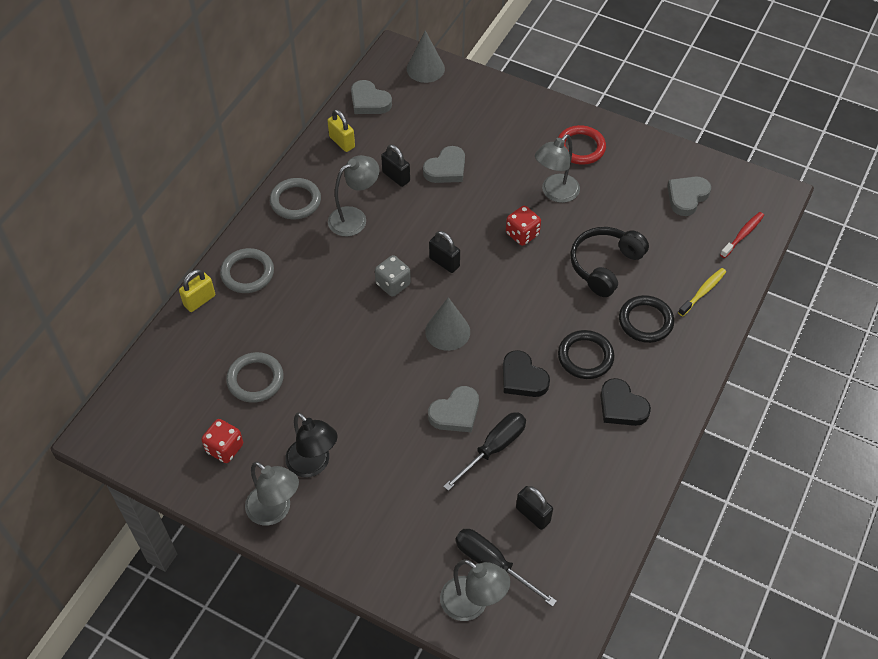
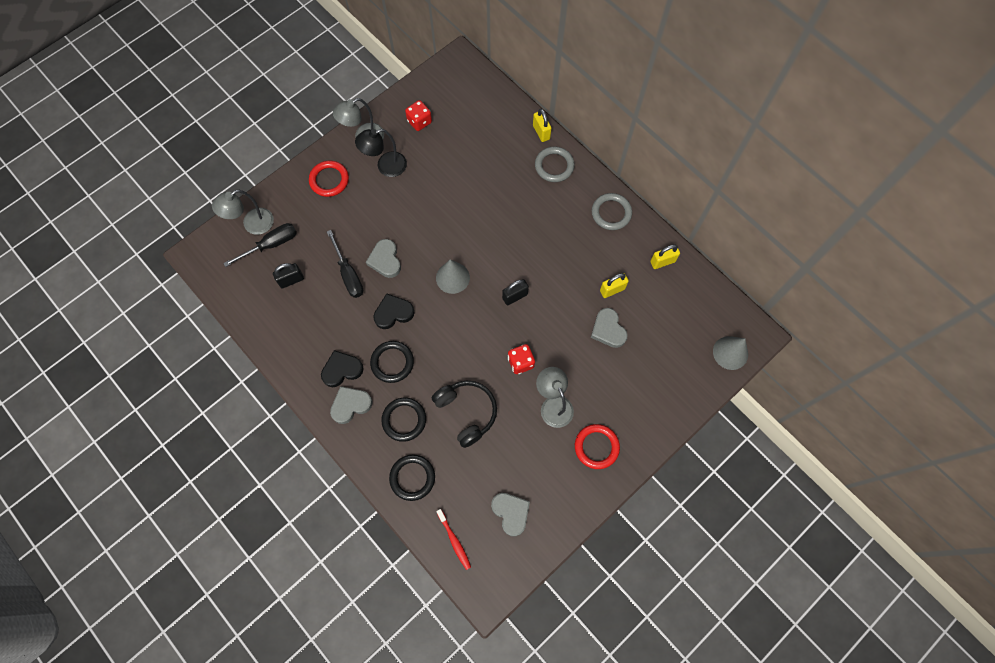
camera: 110 degrees right, 15 degrees up
grey ring [226,352,284,403] -> none
grey lamp [328,155,379,237] -> none
grey heart [351,80,392,114] -> grey heart moved to [330,386,373,424]
grey dice [375,255,411,297] -> none
black padlock [381,144,410,187] -> yellow padlock [600,273,629,298]
yellow toothbrush [678,268,726,316] -> black ring [389,454,435,501]
none -> red ring [309,161,349,197]

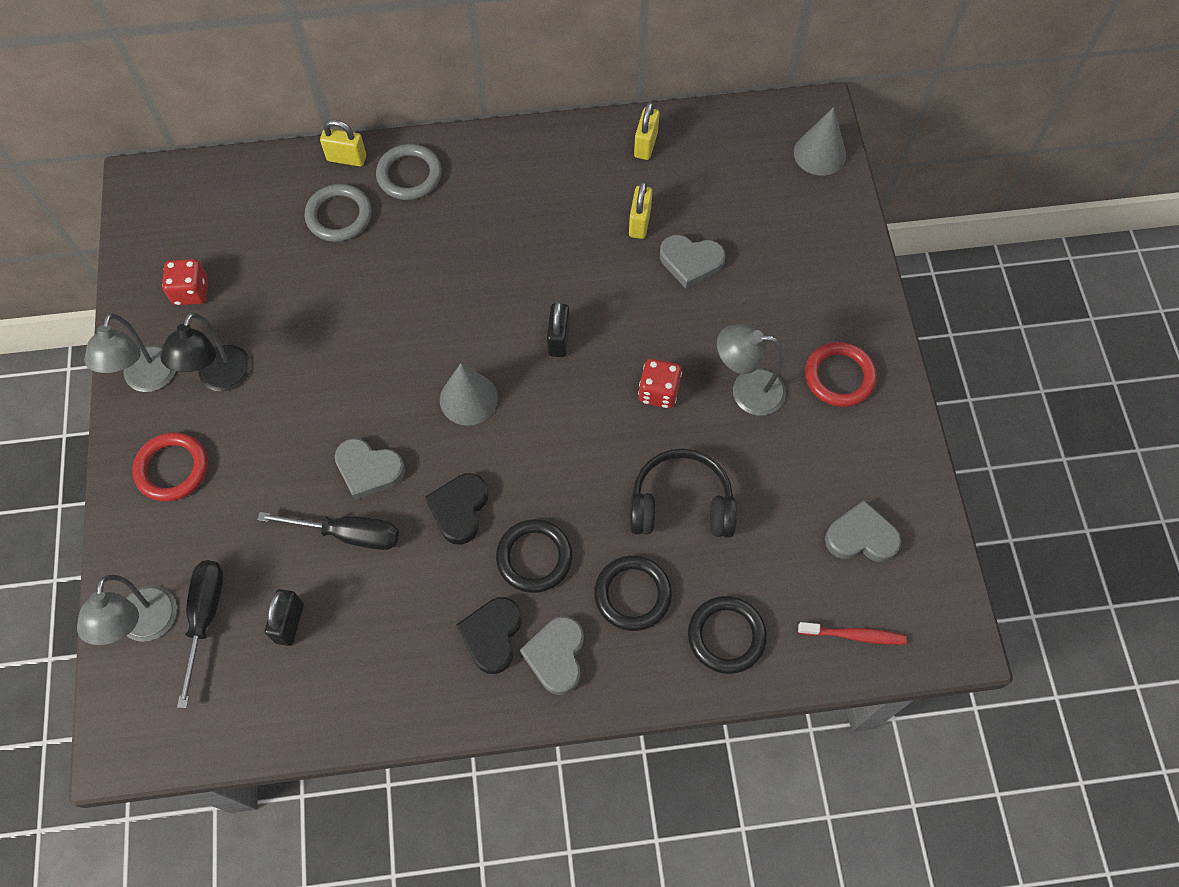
camera: 55 degrees left, 5 degrees down
grey ring [592,193,632,230] -> grey ring moved to [305,184,372,242]

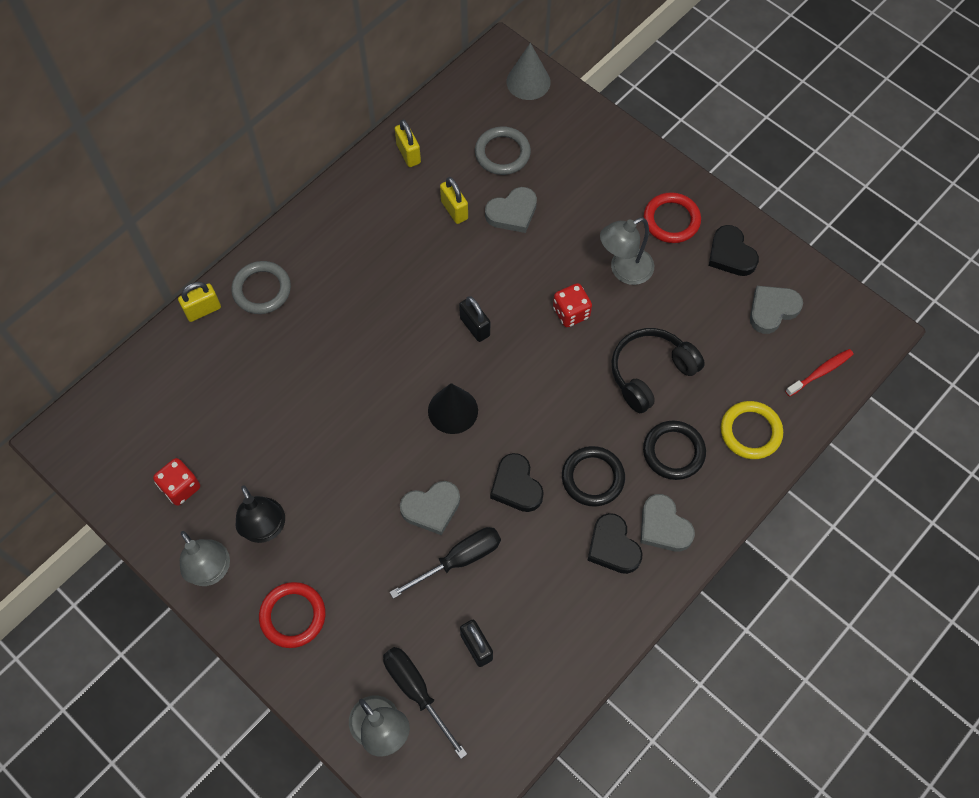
camera: 40 degrees left, 0 degrees up
grey ring [305,184,372,242] -> grey ring moved to [475,127,531,175]
grey cone [440,363,498,426] -> black cone [428,383,478,434]
black ring [688,596,767,674] -> yellow ring [721,401,783,459]
none -> black heart [709,225,759,276]

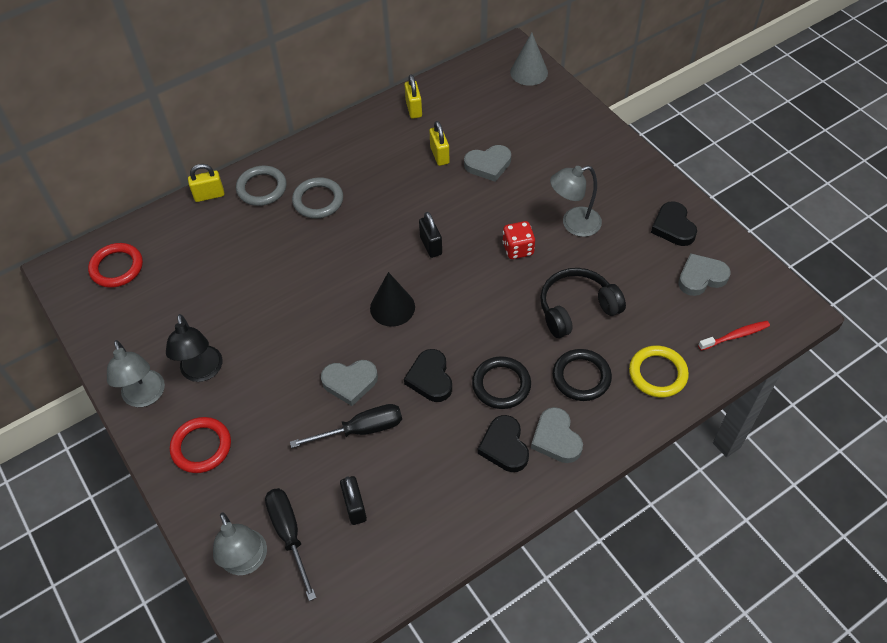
camera: 15 degrees right, 10 degrees down
red dice [153,458,200,506] -> none
grey ring [475,127,531,175] -> grey ring moved to [292,177,343,219]
red ring [643,192,701,243] -> red ring moved to [88,243,143,288]

